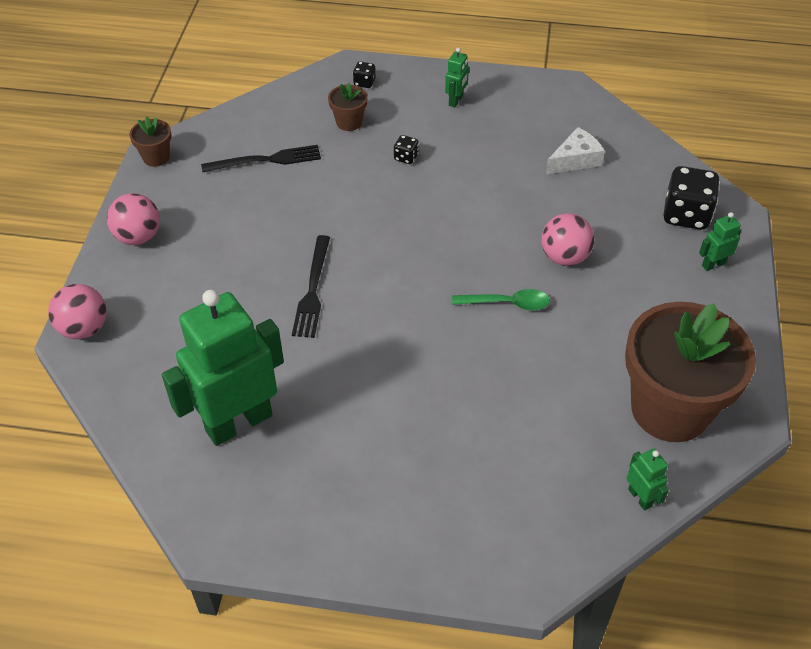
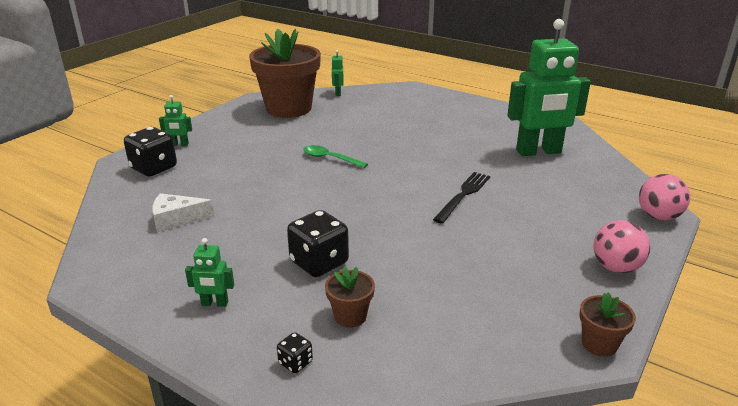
camera: 155 degrees left, 20 degrees down
black fork [201,145,321,172] -> none
black dice [394,135,419,164] -> black dice [287,210,349,277], size x2.12
green robot [445,48,469,107] -> green robot turned 135 degrees counterclockwise [185,238,234,307]
pink ball [541,213,594,266] -> none

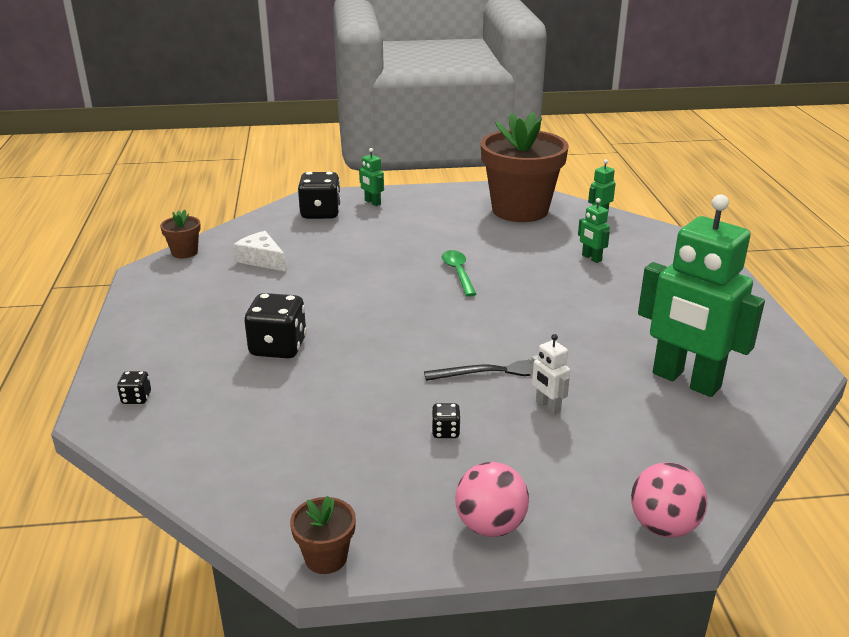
camera: 50 degrees right, 0 degrees up
green robot [185,238,234,307] -> green robot moved to [578,198,610,263]
brown flower pot [325,267,375,328] -> brown flower pot moved to [160,210,201,259]
none -> black dice [432,403,460,438]
none -> white robot [530,334,570,415]

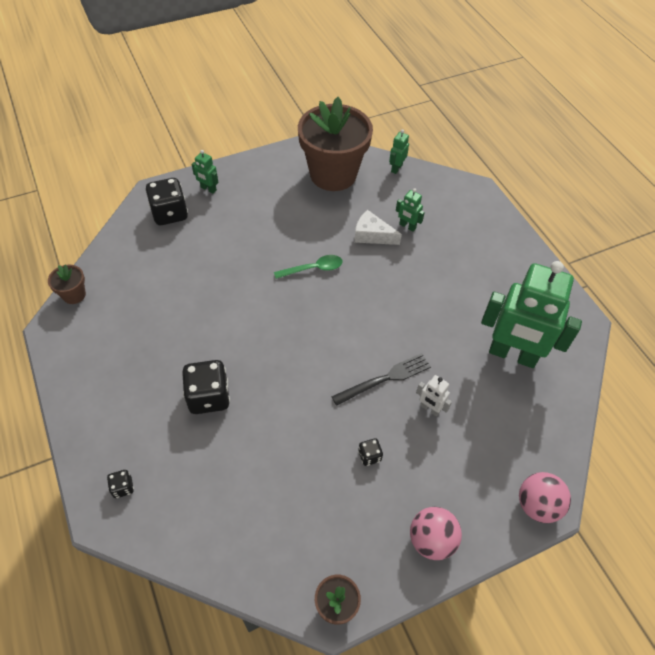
camera: 20 degrees left, 25 degrees up
white cheese [233,231,286,272] -> white cheese moved to [354,210,402,245]
green spoon [442,250,476,296] -> green spoon turned 105 degrees clockwise [274,255,343,279]

